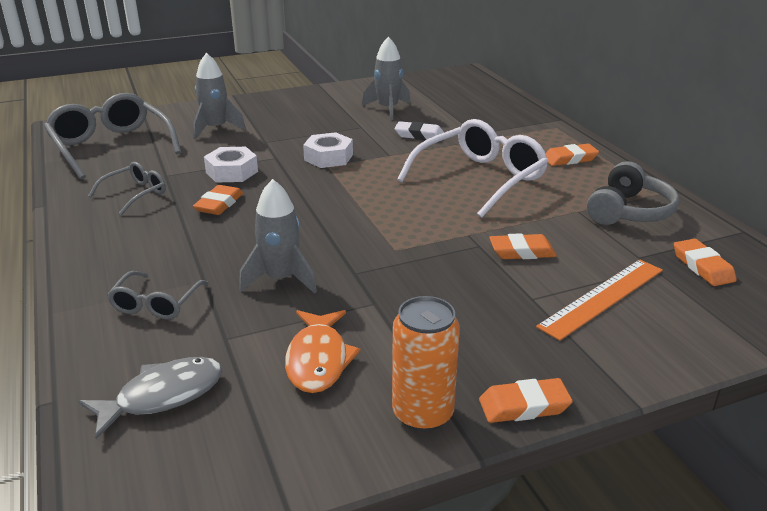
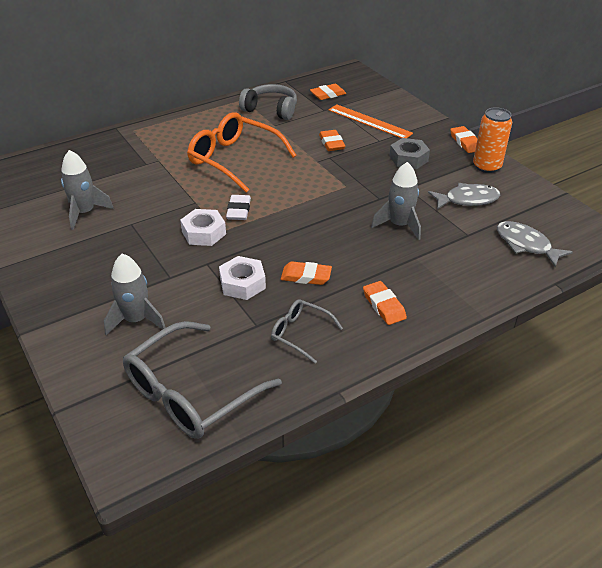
camera: 100 degrees left, 10 degrees up
grey glasses [107,271,209,319] -> none
orange fish [285,310,361,393] -> grey fish [428,183,500,209]
white eraser [395,121,444,140] -> white eraser moved to [226,195,251,220]
white glasses [397,119,548,218] -> orange glasses [187,112,296,193]
orange eraser [545,144,599,166] -> orange eraser moved to [363,281,407,325]
none -> grey nut [389,138,430,169]

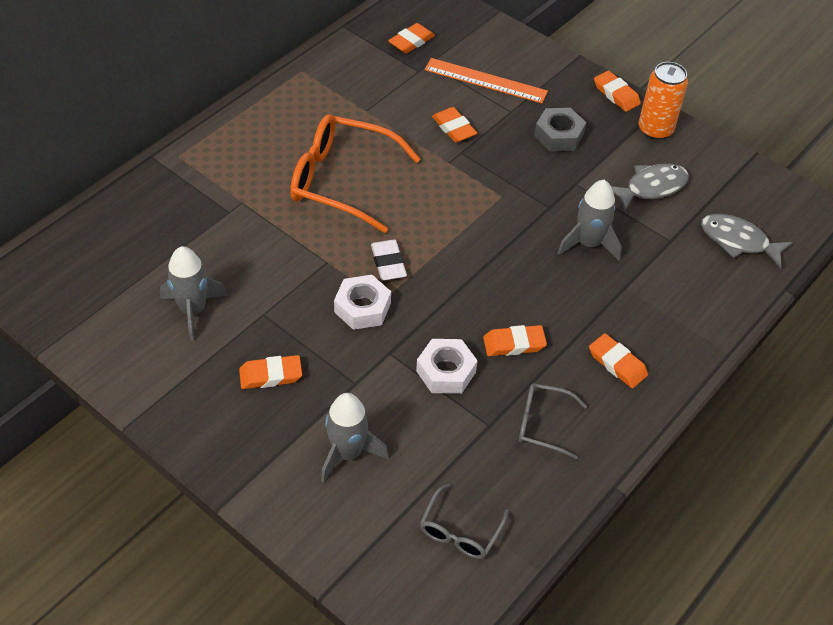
camera: 20 degrees left, 10 degrees up
grey glasses [123,321,282,439] -> grey glasses [420,483,509,559], size x0.52
grey headphones [239,84,297,120] -> none
none -> orange eraser [239,355,302,389]

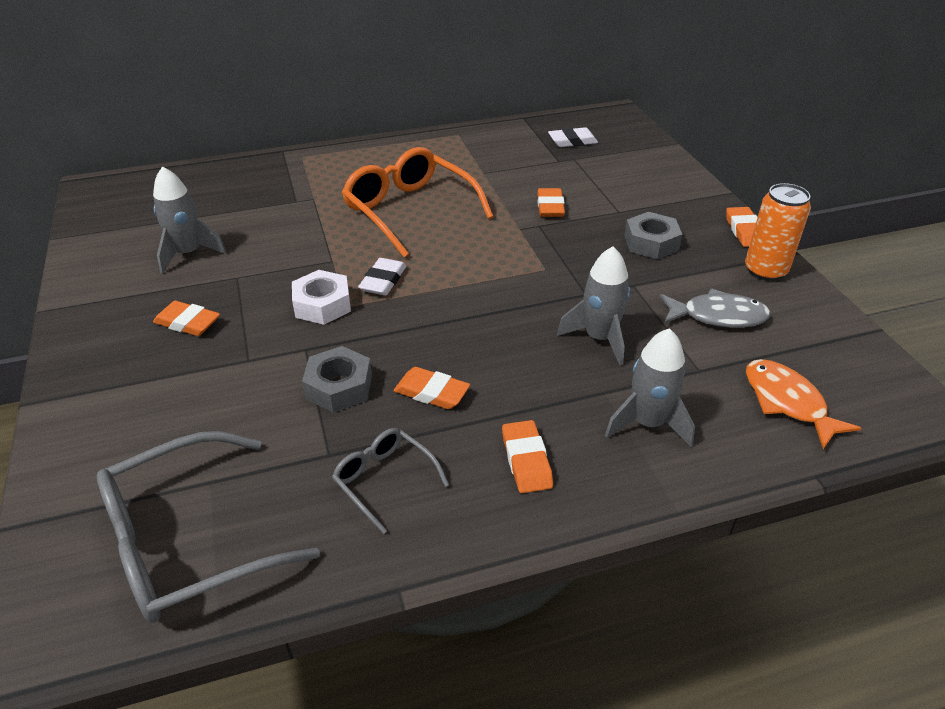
camera: 35 degrees right, 10 degrees down
grey rocket [321,393,389,483] -> grey rocket moved to [605,328,695,447]
orange eraser [388,23,435,53] -> white eraser [548,127,598,147]
white nut [416,339,478,394] -> grey nut [302,346,372,413]
grey glasses [420,483,509,559] -> grey glasses [96,431,320,623], size x1.94
orange ruler [424,58,548,104] -> none
grey fish [701,214,793,268] -> orange fish [746,359,861,449]

